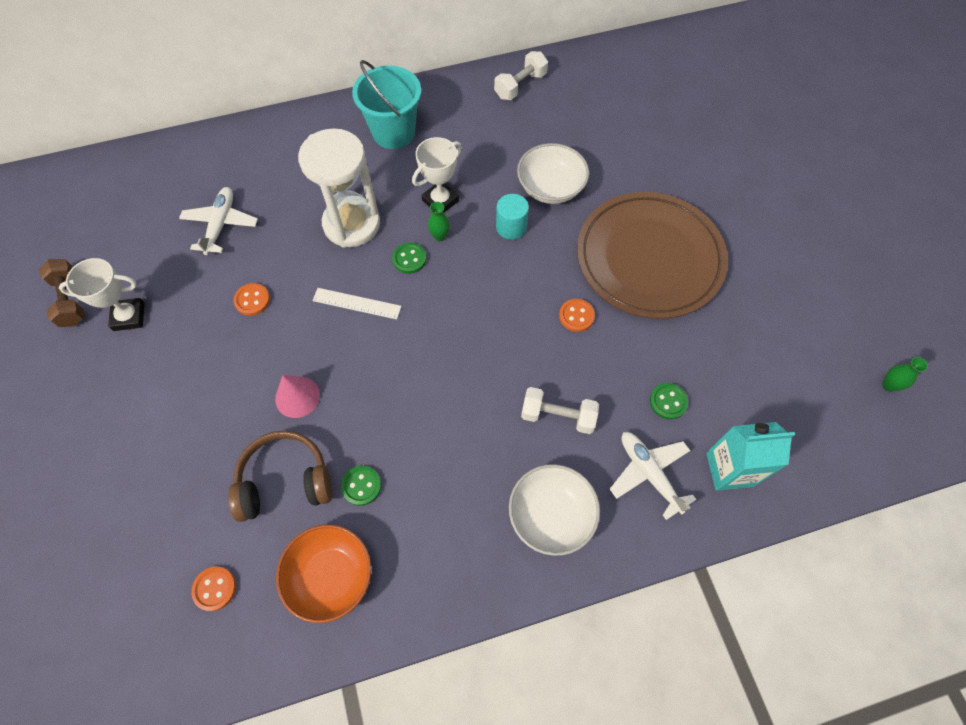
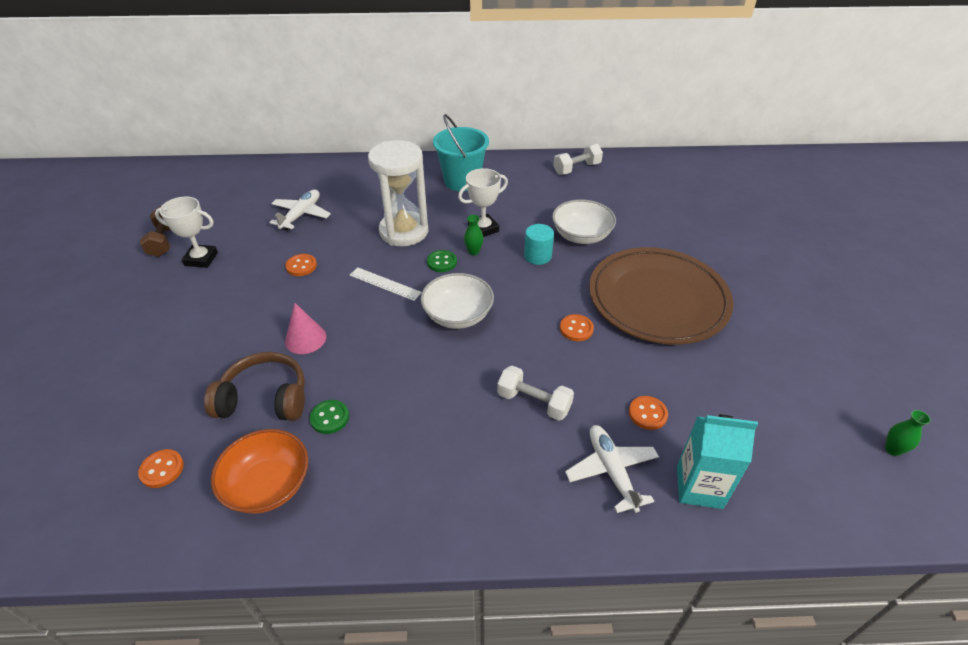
camera: 15 degrees right, 20 degrees down
white bowl [509,464,600,556] -> white bowl moved to [421,273,494,329]
green button [650,383,689,419] -> orange button [629,396,668,430]

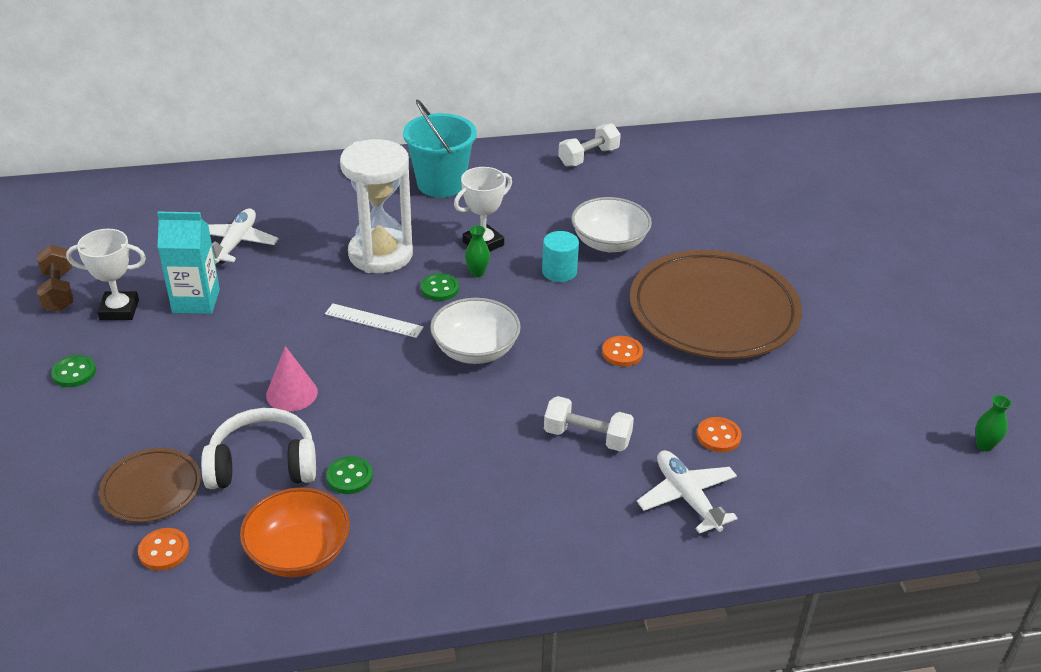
camera: 10 degrees left, 5 degrees down
brown headphones [204,352,305,421] -> white headphones [201,408,316,489]
orange button [285,254,317,276] -> none
turquoise carton [677,414,758,509] -> turquoise carton moved to [157,212,220,314]
none -> green button [51,355,96,387]
none -> brown plate [99,448,201,522]

